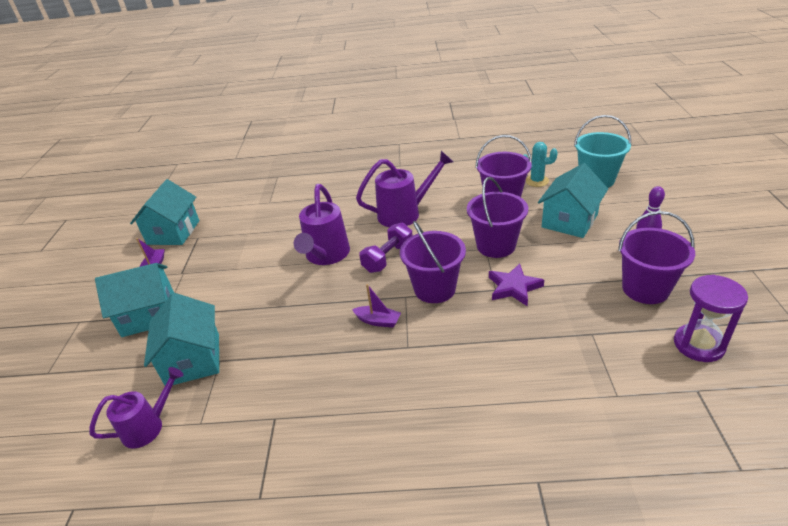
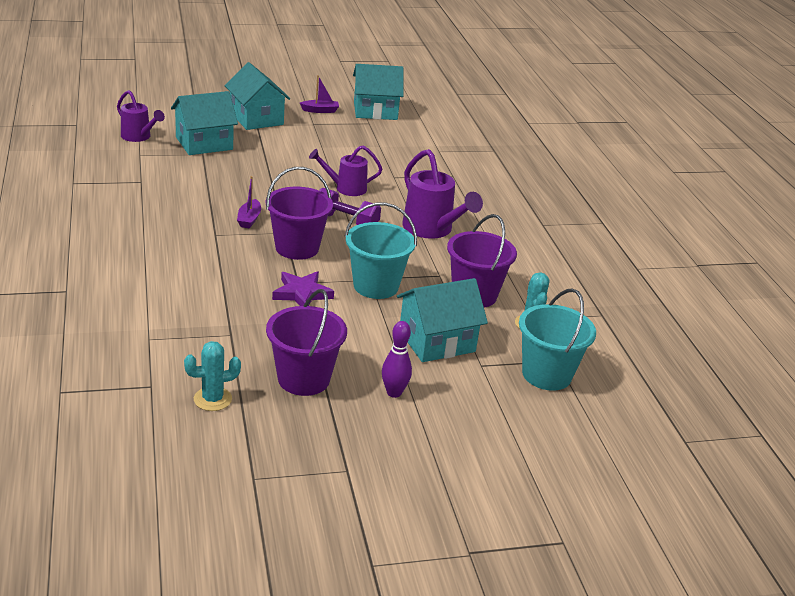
camera: 70 degrees right, 5 degrees down
purple watering can [293,184,350,265] -> purple watering can [309,145,382,196], size x0.64
purple bucket [467,177,528,258] -> turquoise bucket [344,202,417,299]
turquoise house [538,163,608,238] -> turquoise house turned 45 degrees counterclockwise [397,278,488,362]
purple hourglass [674,275,748,362] -> turquoise cactus [184,341,241,411]

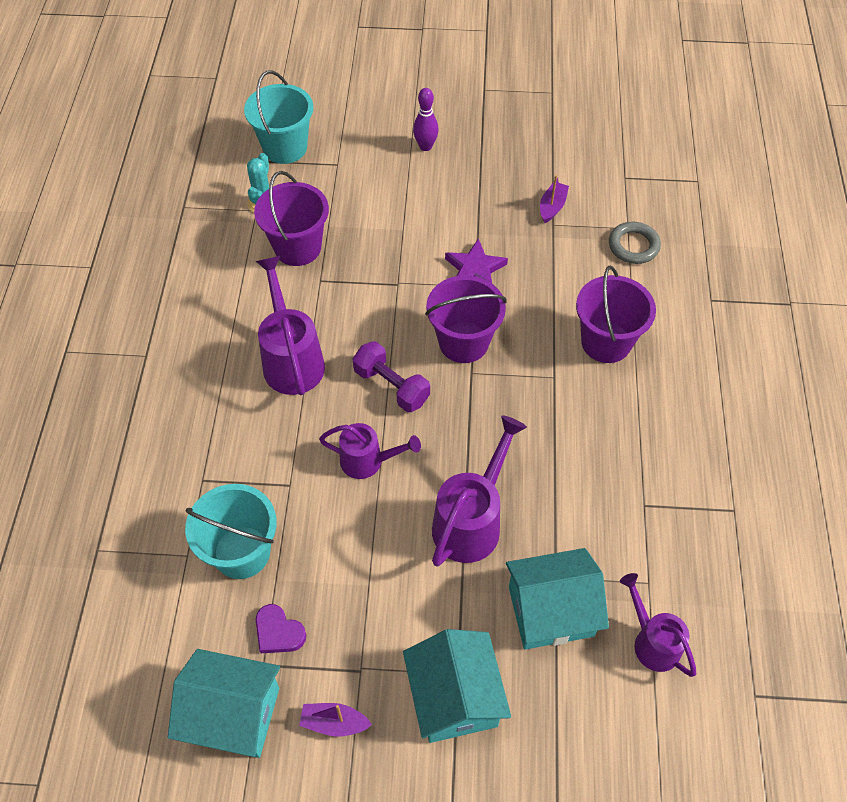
camera: 160 degrees left, 25 degrees up
turquoise cactus [184,341,241,411] -> none
purple boat [237,176,261,229] -> purple boat moved to [540,175,569,223]
purple bucket [266,289,347,396] -> purple bucket moved to [576,266,656,363]
turquoise bucket [344,202,417,299] -> turquoise bucket moved to [185,484,277,579]
turquoise house [397,278,488,362] -> none
none -> purple heart [256,604,306,653]
none -> purple watering can [432,415,527,567]
none -> grey ring [609,222,661,264]

